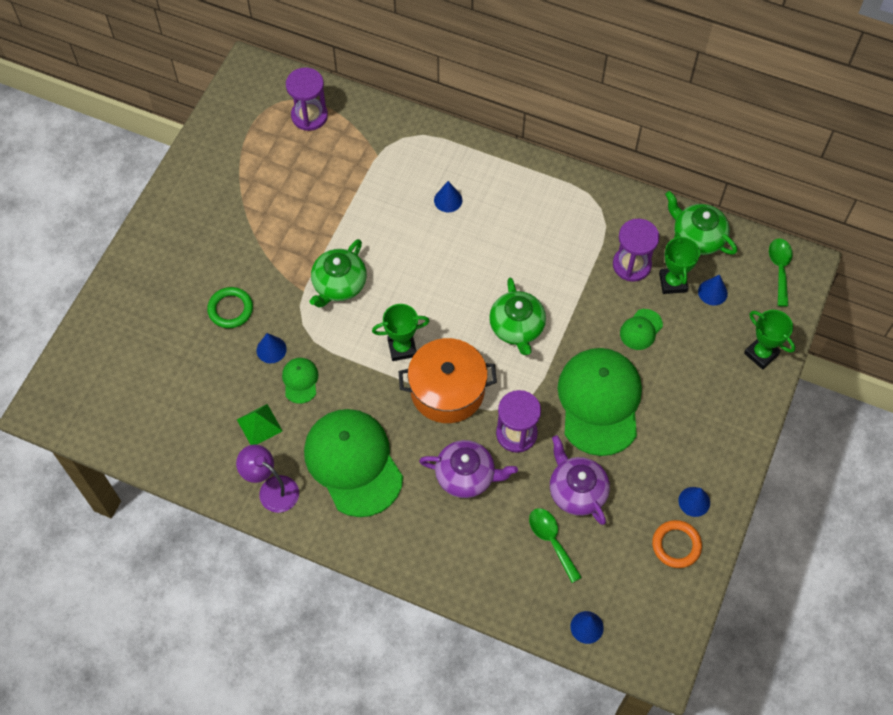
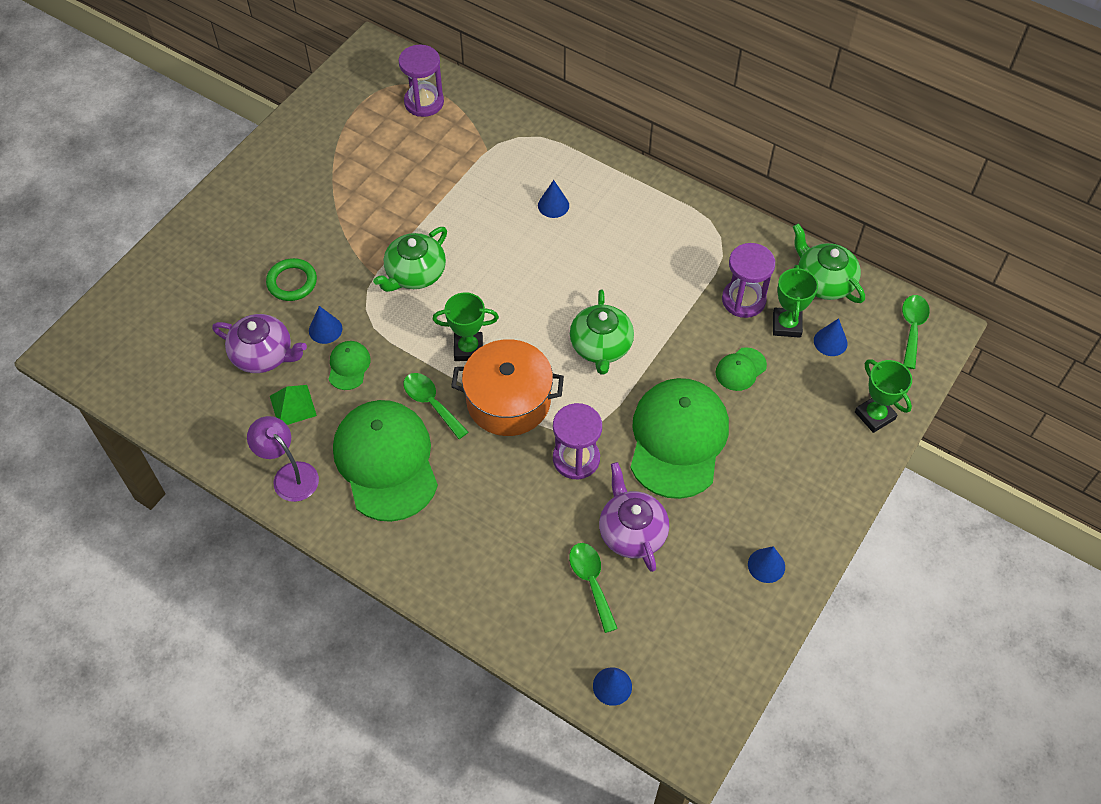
camera: 10 degrees right, 5 degrees down
purple teapot [419,440,518,498] -> purple teapot moved to [212,314,307,373]
orange ring [652,520,702,568] -> none
none -> green spoon [403,373,468,439]

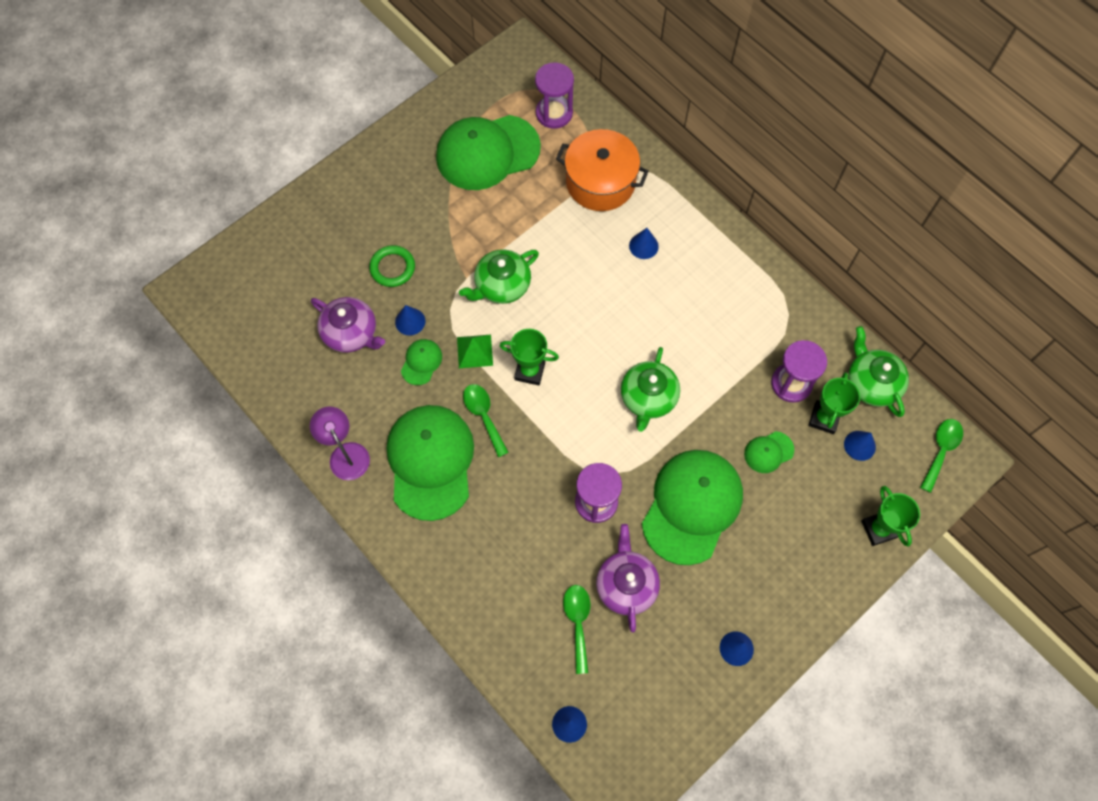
camera: 15 degrees right, 10 degrees up
green pyramid [270,385,317,425] -> green pyramid moved to [457,335,493,368]
orange pot [451,339,564,436] -> orange pot moved to [556,129,649,211]
none -> green cap [436,115,541,190]

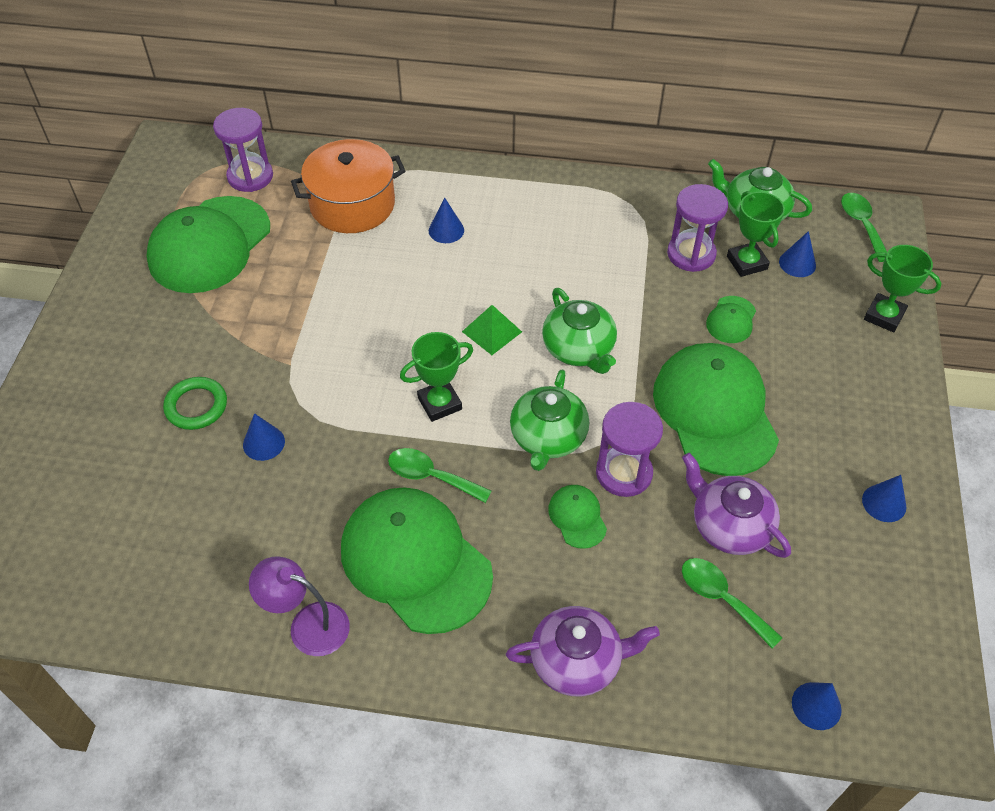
camera: 40 degrees left, 15 degrees down
purple teapot [311,297,385,353] -> purple teapot moved to [506,606,660,697]
green cap [401,339,442,385] -> green cap moved to [548,485,607,549]
green pyramid [457,335,493,368] -> green pyramid moved to [462,305,522,355]
green teapot [459,249,539,304] -> green teapot moved to [510,369,589,471]

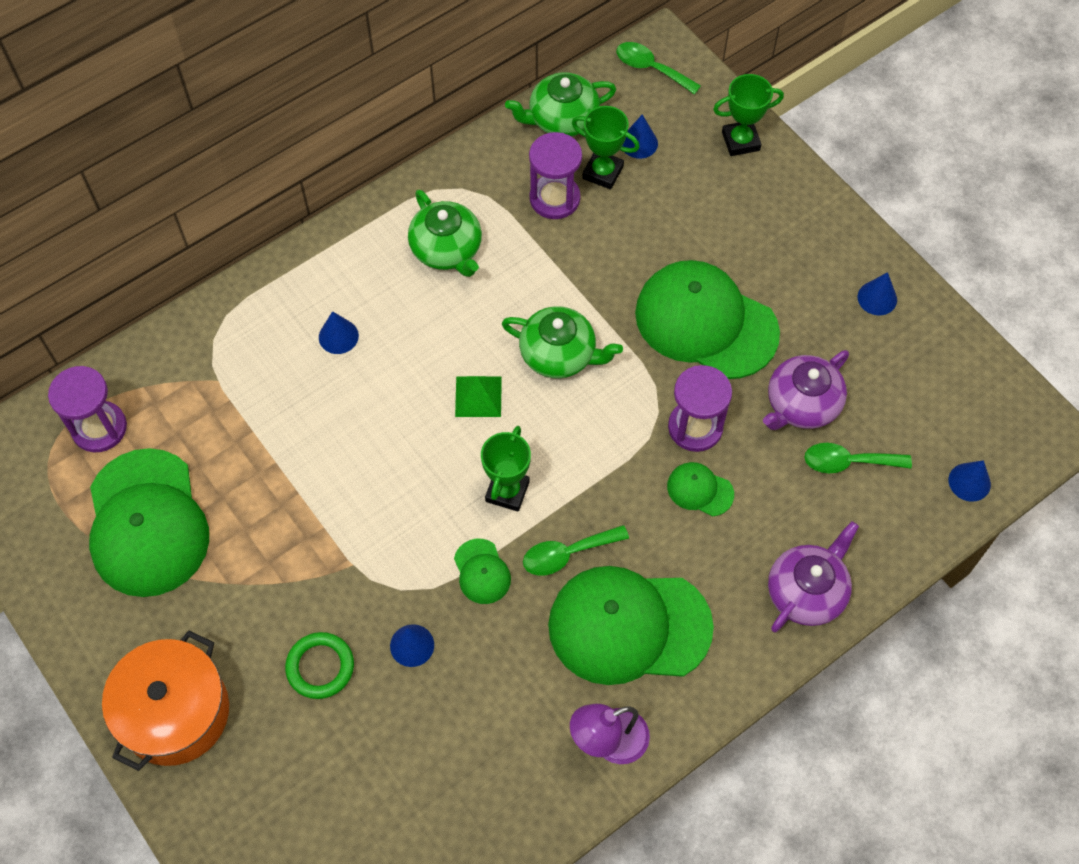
camera: 45 degrees left, 10 degrees up
orange pot [291,139,406,233] -> orange pot moved to [102,631,229,771]
green teapot [510,369,589,471] -> green teapot moved to [408,190,482,277]
purple teapot [682,453,791,558] -> purple teapot turned 45 degrees counterclockwise [763,350,849,430]
green cap [706,296,756,343] -> green cap moved to [454,539,511,604]

